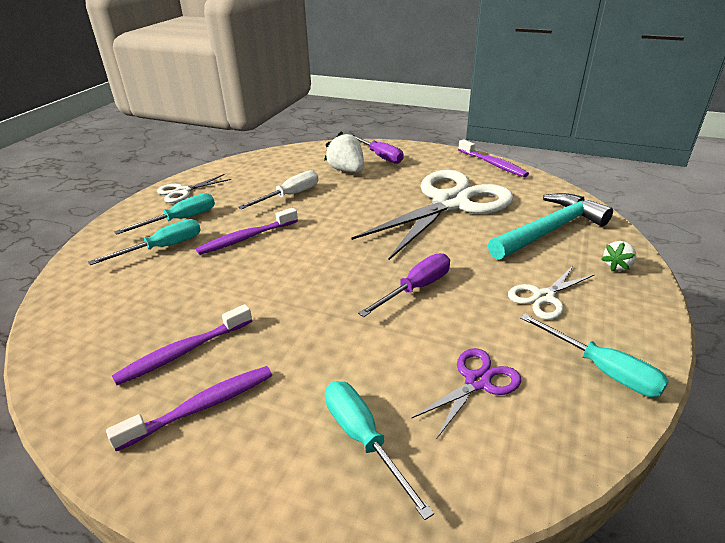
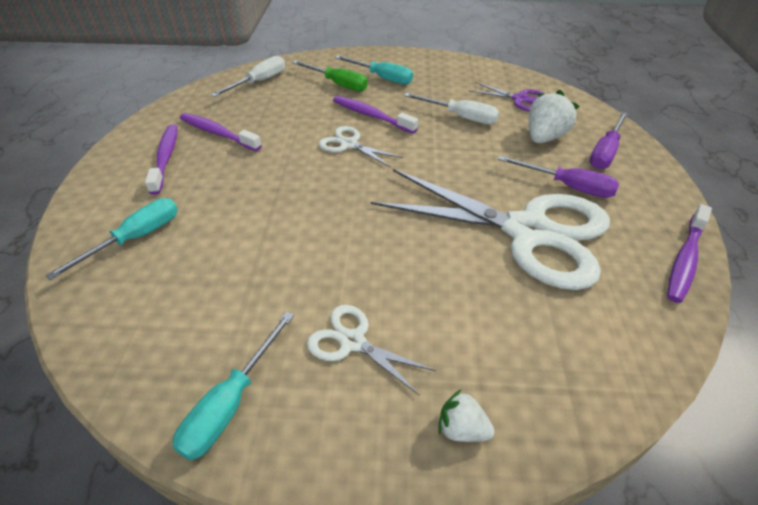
camera: 70 degrees right, 10 degrees up
turquoise screwdriver [88,219,201,265] -> green screwdriver [292,60,368,91]
purple toothbrush [106,366,272,451] -> purple toothbrush turned 135 degrees counterclockwise [145,124,178,195]
white scissors [157,174,231,203] -> white scissors moved to [319,126,403,168]
purple screwdriver [358,253,450,317] -> purple screwdriver moved to [498,155,619,198]
purple scissors [412,348,521,438] -> purple scissors moved to [470,82,545,111]
turquoise hammer [488,193,613,260] -> none
none -> white screwdriver [211,56,285,97]

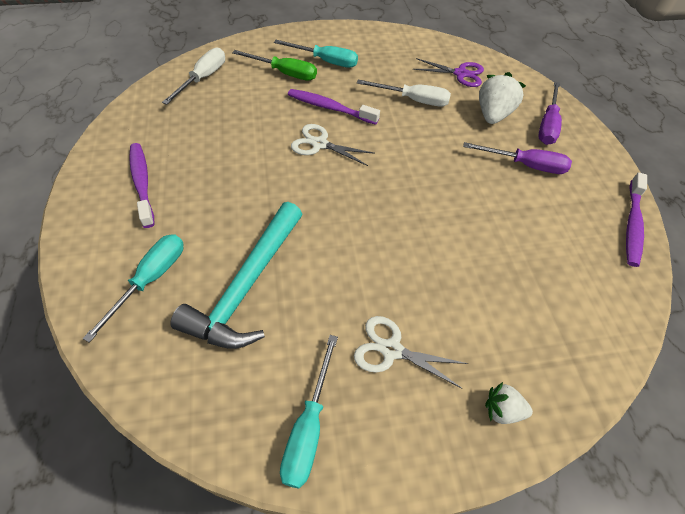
camera: 15 degrees left, 10 degrees up
purple toothbrush [180,113,262,151] -> none
white scissors [371,169,610,290] -> none
none -> turquoise hammer [170,202,302,349]

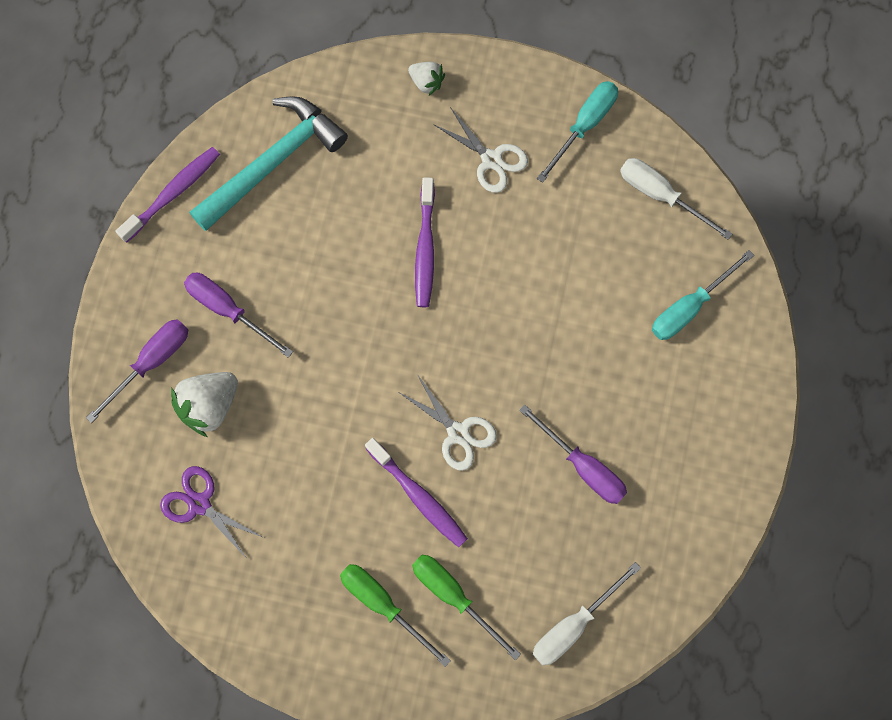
camera: 155 degrees left, 20 degrees up
purple toothbrush [129,143,154,228] -> purple toothbrush moved to [415,177,435,307]
turquoise hammer [170,202,302,349] -> turquoise hammer moved to [189,96,348,231]
turquoise screwdriver [274,40,358,68] -> green screwdriver [340,564,451,667]
white screwdriver [357,80,451,107] -> white screwdriver moved to [620,158,732,240]
none -> purple screwdriver [519,404,627,504]

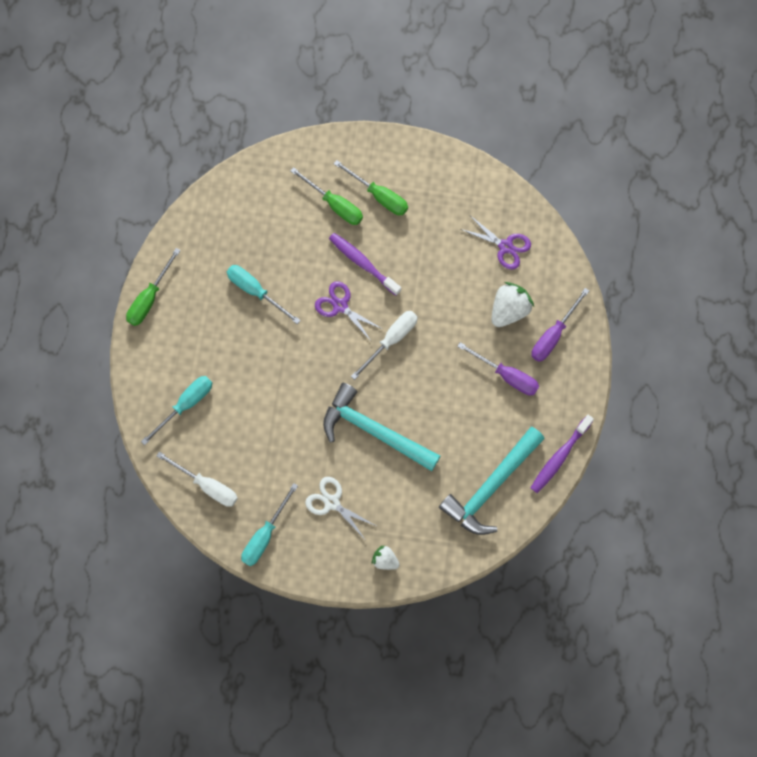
camera: 175 degrees right, 0 degrees up
white scissors [400,374,497,471] -> purple scissors [315,281,382,342]
purple toothbrush [415,177,435,307] -> turquoise hammer [323,383,440,471]
purple screwdriver [519,404,627,504] -> turquoise screwdriver [227,265,301,324]
white screwdriver [533,562,641,665] -> white screwdriver moved to [351,311,418,380]
none -> green screwdriver [126,248,181,326]

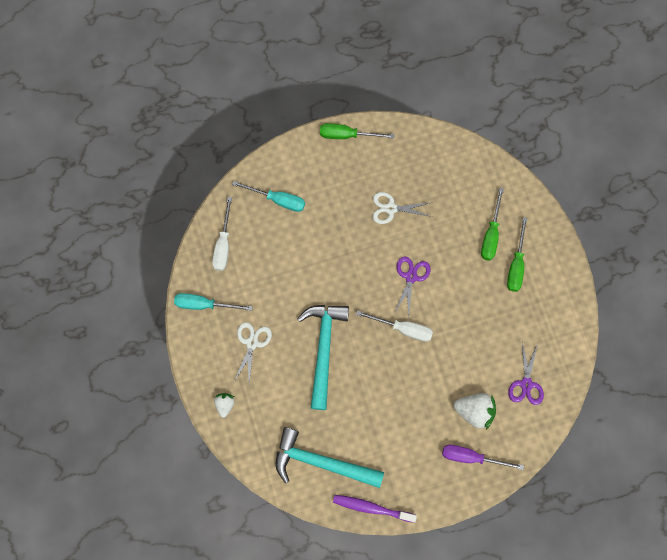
camera: 65 degrees right, 0 degrees up
turquoise screwdriver [227,265,301,324] -> white scissors [373,192,432,224]
purple toothbrush [329,233,401,296] -> none
purple screwdriver [457,342,539,396] -> none

